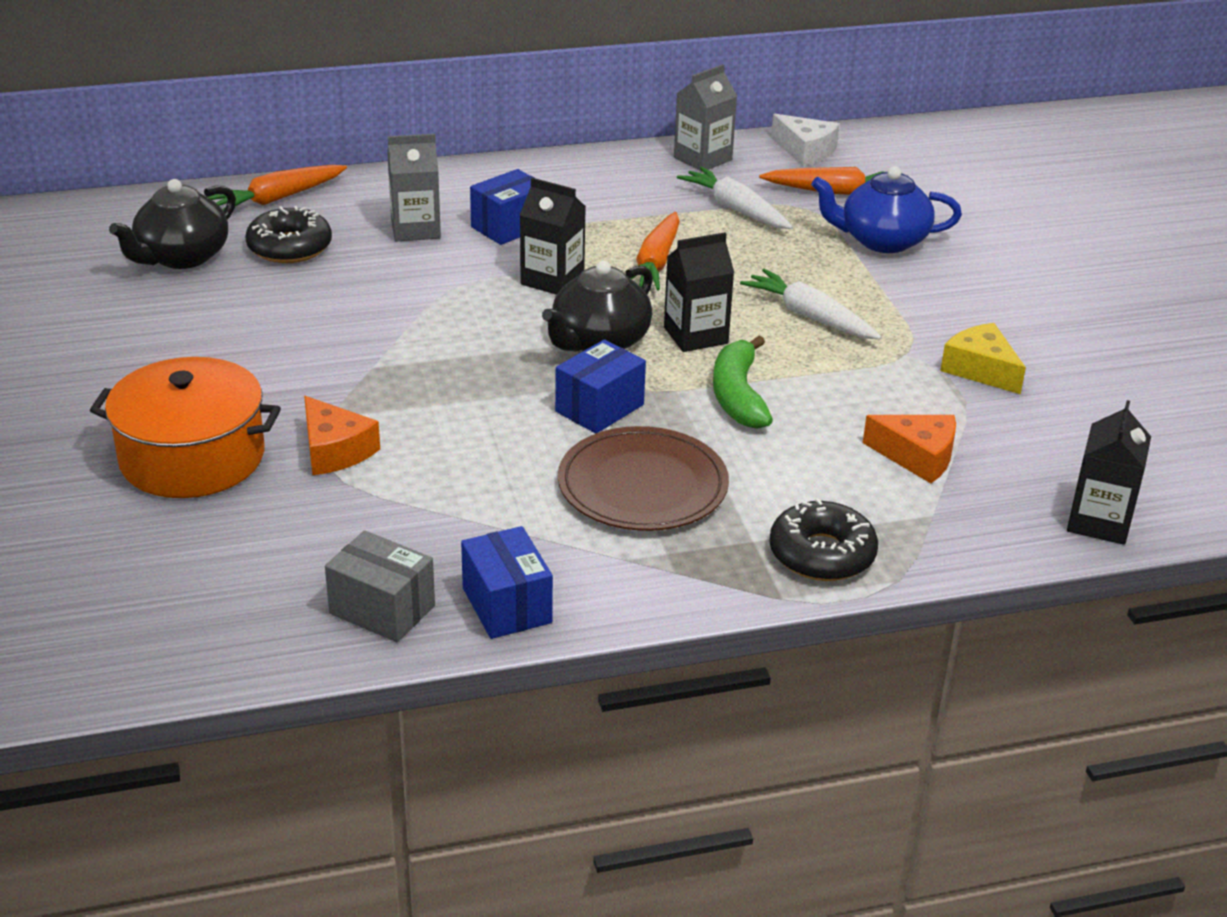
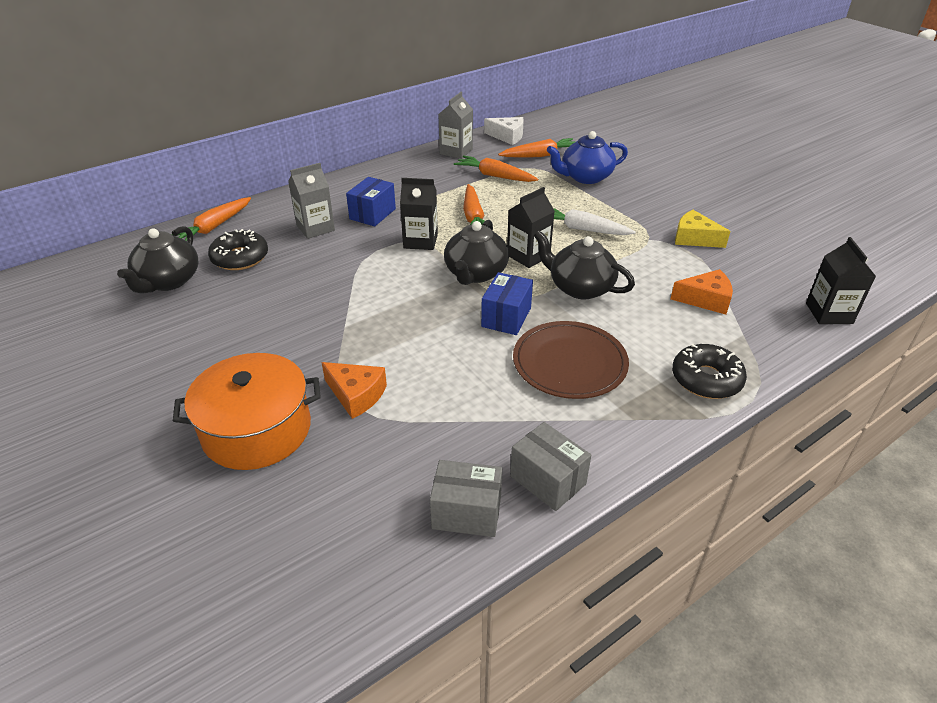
camera: 20 degrees left, 5 degrees up
blue box [461,526,553,639] -> grey box [510,422,591,511]
white carrot [677,167,793,229] -> orange carrot [454,155,539,182]
green banana [713,336,773,429] -> black teapot [534,230,635,299]

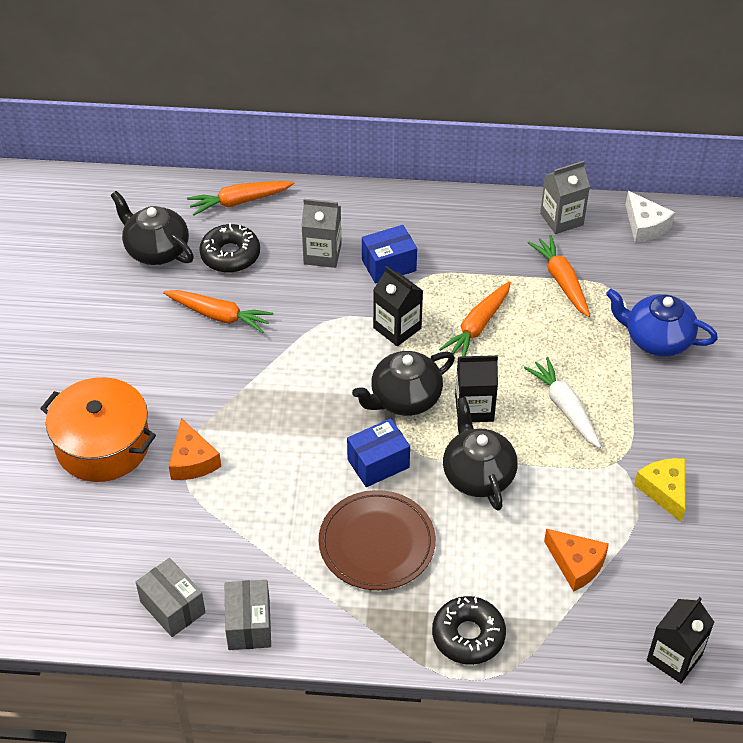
camera: 40 degrees right, 10 degrees up
black teapot [117,226,198,294] -> black teapot turned 75 degrees clockwise [110,191,194,265]
orange carrot [498,138,575,158] -> orange carrot moved to [163,290,273,333]

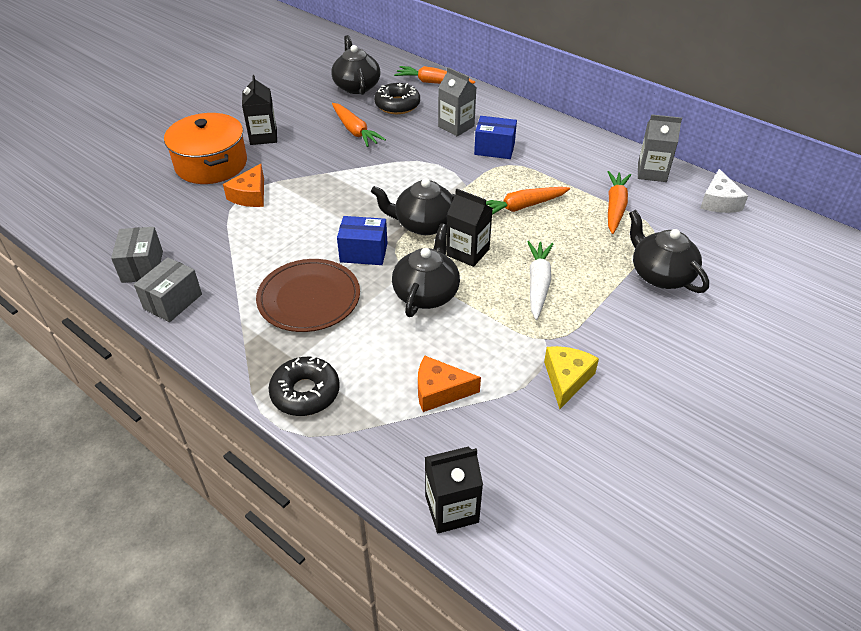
camera: 35 degrees right, 5 degrees down
black carton [373,266,423,346] -> black carton moved to [242,75,277,145]
orange cheese [544,528,609,592] -> orange cheese turned 105 degrees clockwise [418,356,481,412]
blue teapot [606,289,718,357] -> black teapot [629,210,709,293]

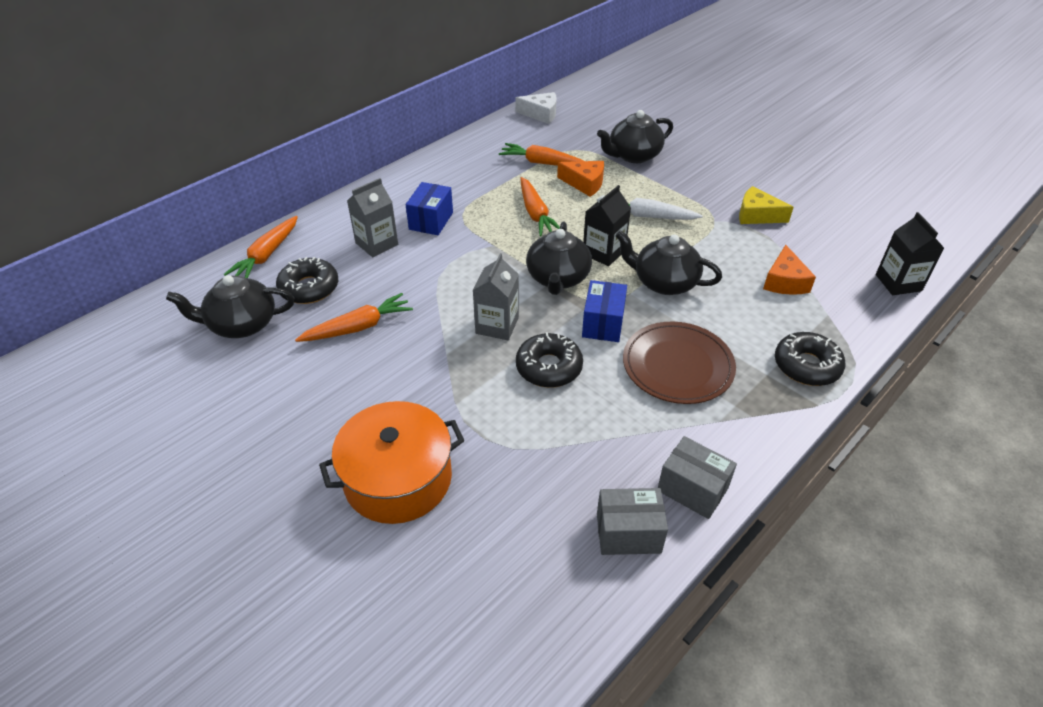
camera: 85 degrees left, 0 degrees up
orange cheese [223,164,264,207] -> orange cheese moved to [557,161,604,197]
black carton [242,75,277,145] -> none
grey carton [638,114,682,182] -> grey carton moved to [472,253,519,340]
none -> black donut [516,332,583,388]

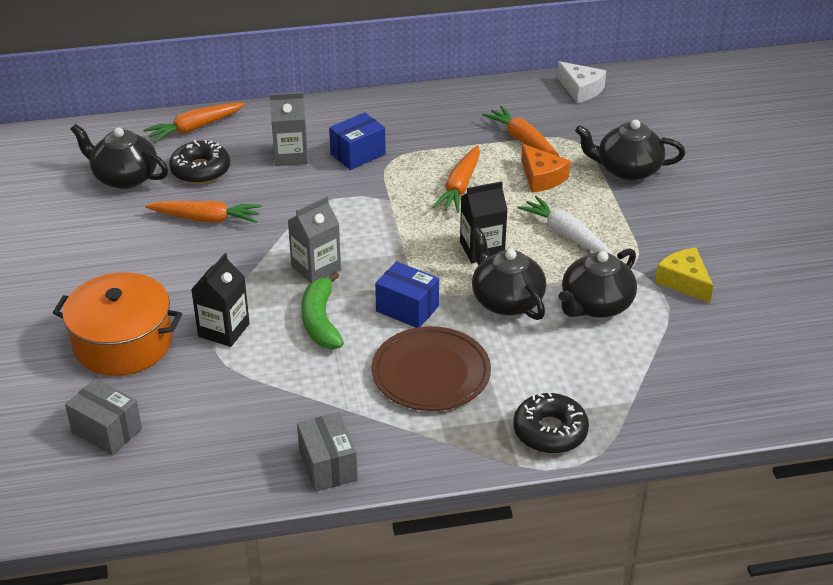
camera: 35 degrees right, 5 degrees down
black donut [516,332,583,388] -> green banana [301,271,344,349]
black teapot [526,222,592,295] -> black teapot moved to [558,248,637,318]
blue box [582,280,627,342] -> blue box turned 75 degrees clockwise [375,261,439,328]
grey box [597,488,668,555] -> grey box moved to [65,379,142,455]
orange cheese [763,245,816,295] -> none
black carton [876,212,944,295] -> black carton moved to [191,253,250,347]

